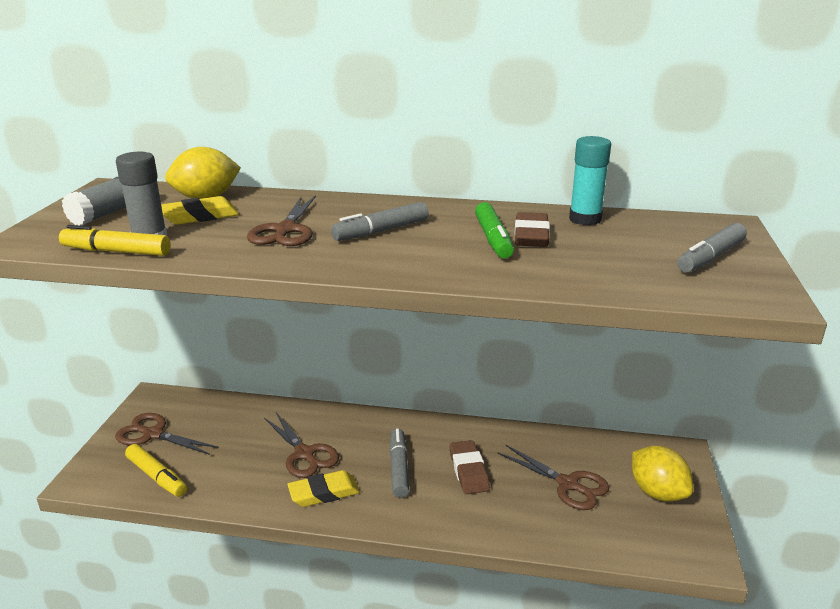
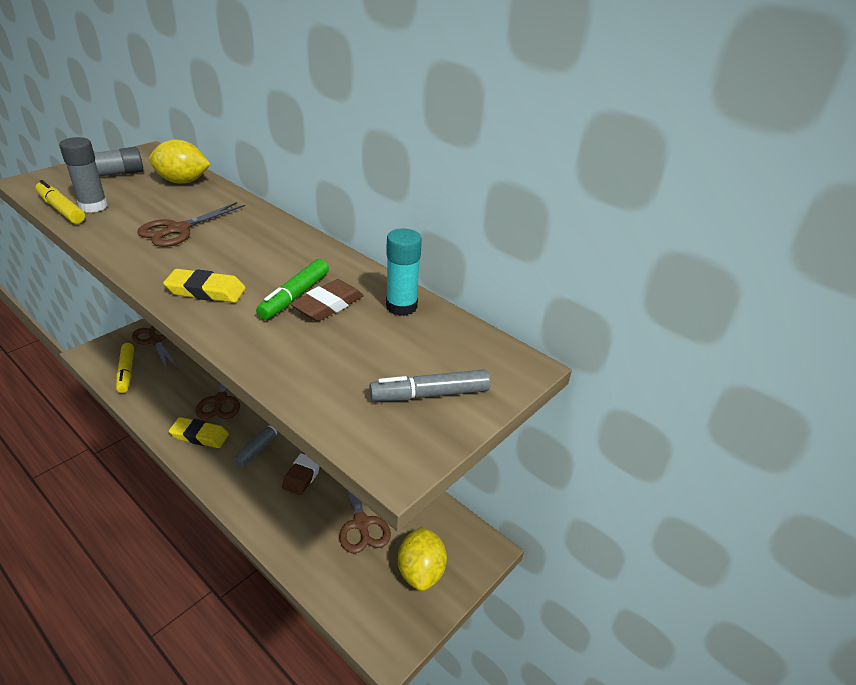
camera: 30 degrees right, 10 degrees up
yellow eraser [161,196,239,225] -> yellow eraser moved to [163,269,246,303]
grey marker [331,202,429,241] -> none

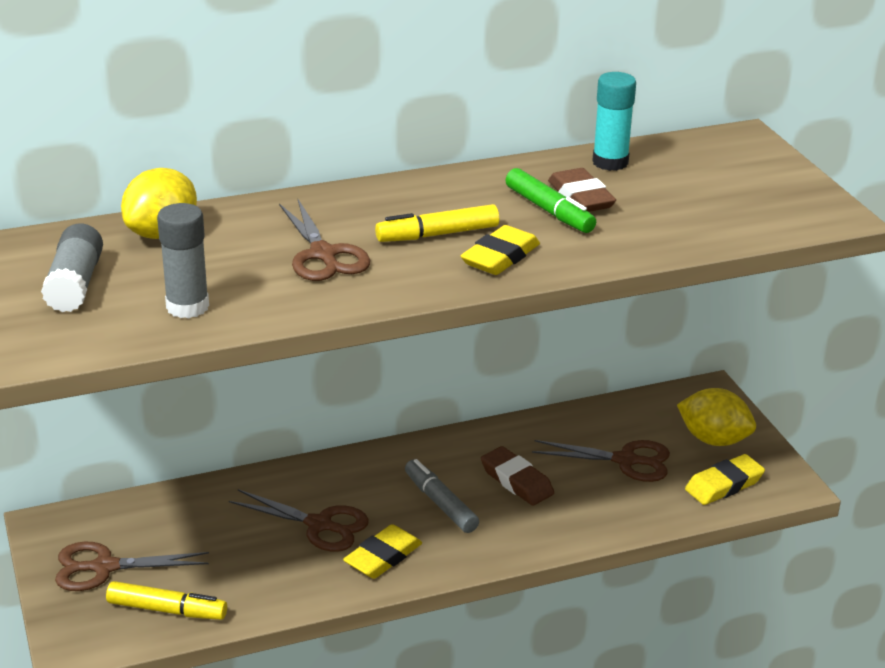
camera: 60 degrees left, 5 degrees down
yellow marker [35,180,85,224] -> yellow marker moved to [375,204,499,242]
grey marker [369,369,491,401] -> none
none -> yellow eraser [685,454,765,505]

